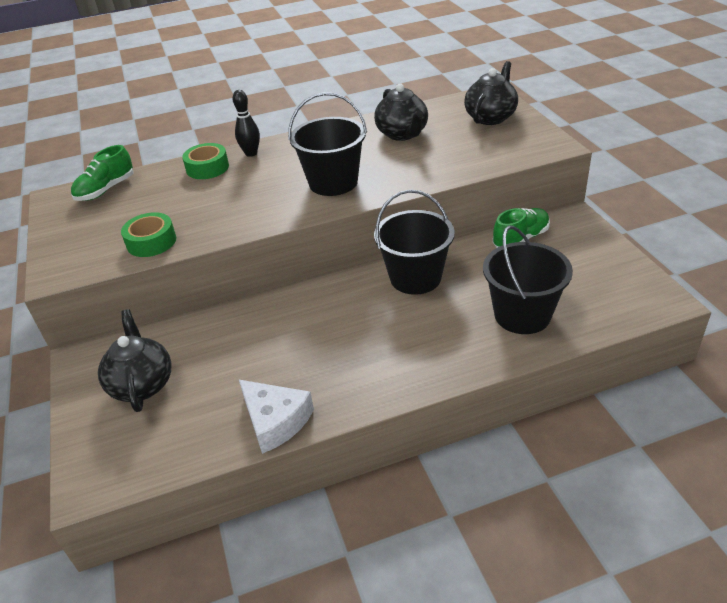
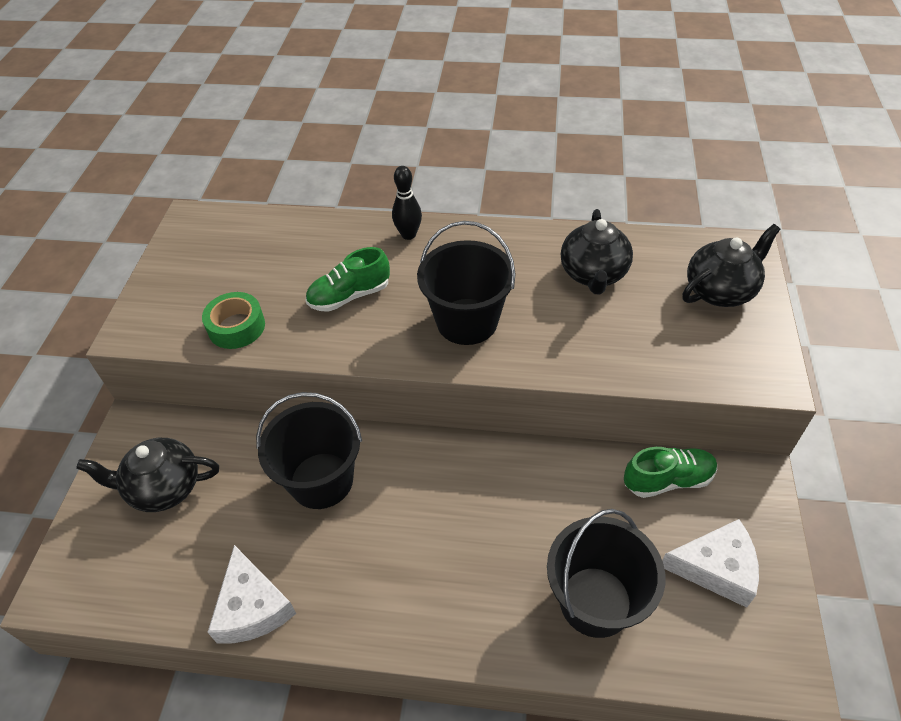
camera: 25 degrees right, 10 degrees up
green shoe [71,145,134,201] -> green shoe moved to [306,247,390,312]
black teapot [98,309,172,412] -> black teapot turned 105 degrees counterclockwise [76,438,219,512]
green tape [182,143,229,179] -> none
black bucket [374,190,455,295] -> black bucket moved to [256,392,362,509]
none -> white cheese [662,519,759,608]

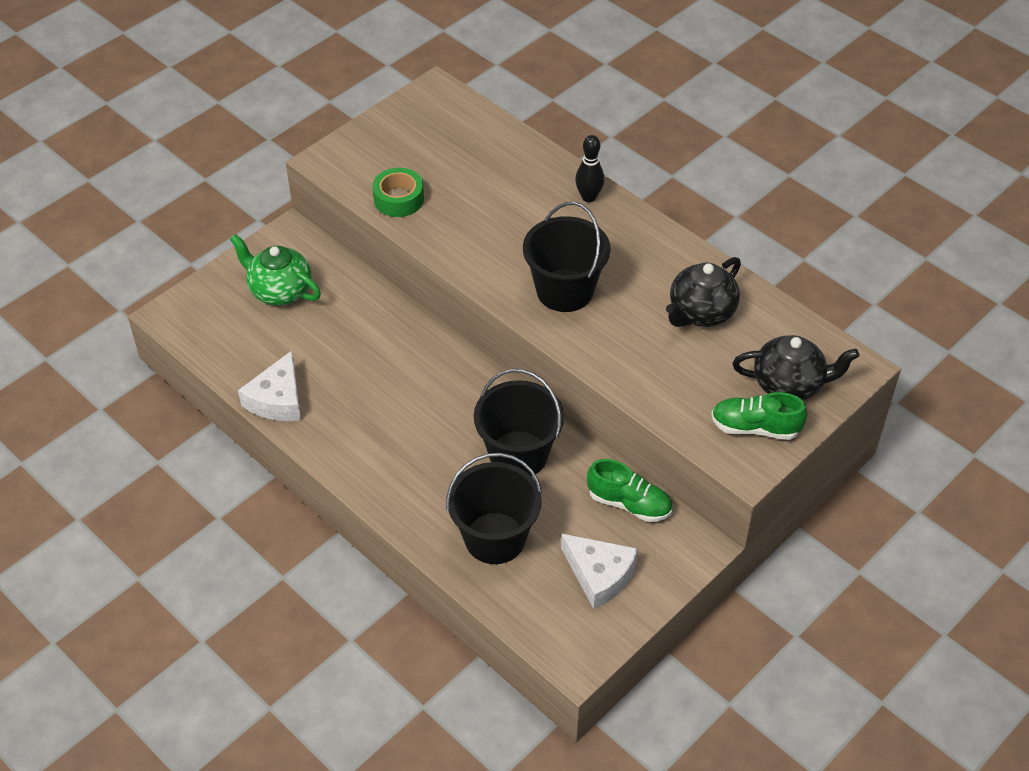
camera: 35 degrees right, 0 degrees up
black teapot [76,438,219,512] -> green teapot [230,234,321,306]
black bucket [256,392,362,509] -> black bucket moved to [474,369,564,476]
green shoe [306,247,390,312] -> green shoe moved to [711,392,807,440]

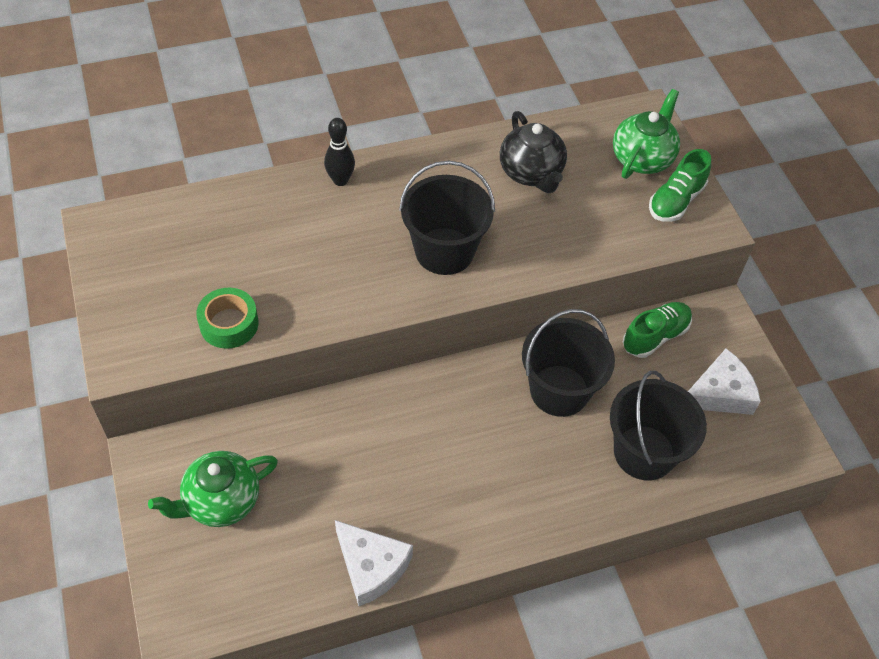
camera: 65 degrees left, 5 degrees up
black teapot [732,335,859,401] -> green teapot [613,89,680,179]

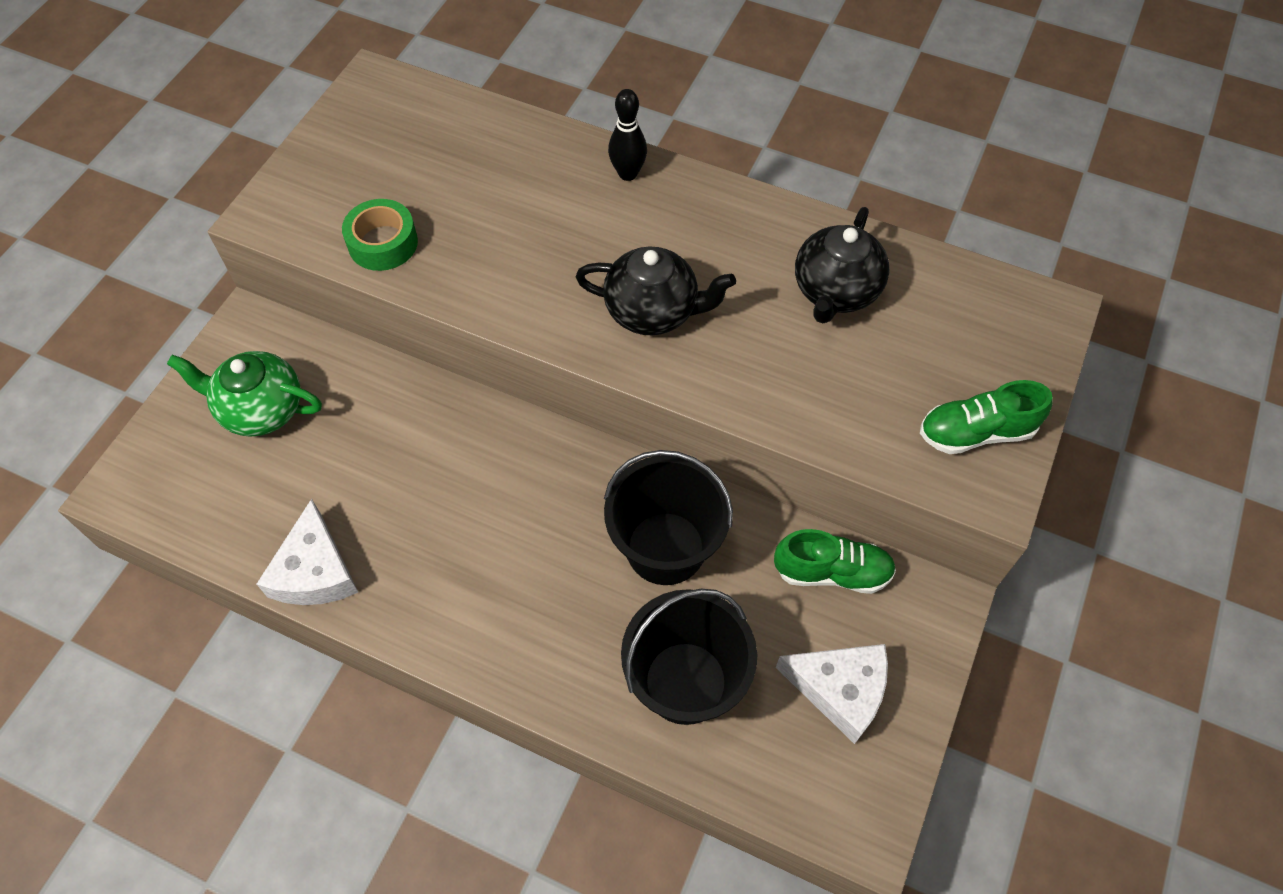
camera: 45 degrees right, 5 degrees up
black bucket [399,161,495,275] -> black teapot [576,247,736,335]
green teapot [613,89,680,179] -> none

